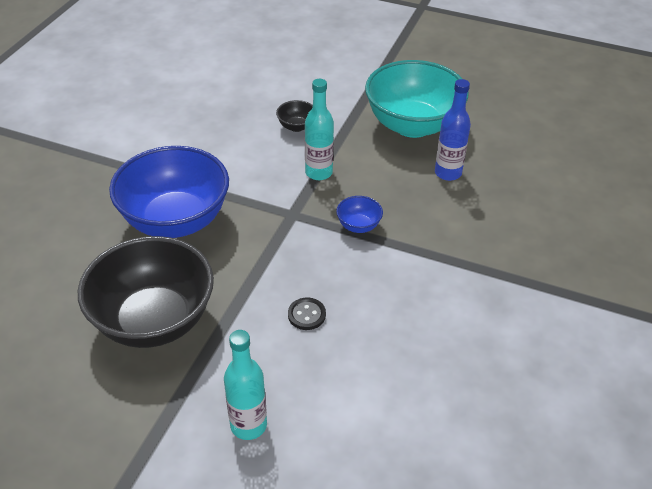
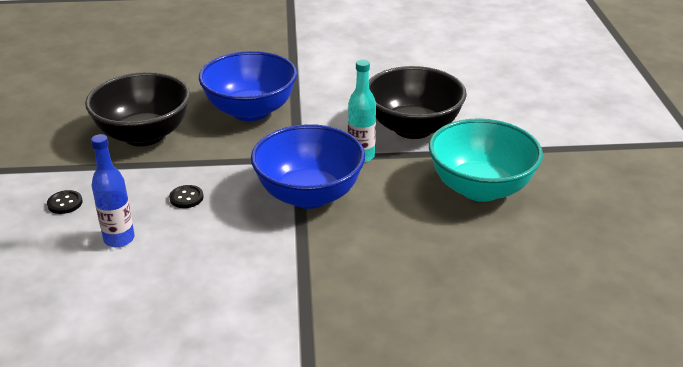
camera: 65 degrees right, 10 degrees down
turquoise bottle [224,330,267,440] -> black button [47,190,83,214]
black bowl [276,100,313,132] -> black bowl [369,66,467,139], size x2.48
blue bowl [336,196,383,233] -> blue bowl [251,124,365,209], size x2.48
blue bottle [435,79,471,181] -> blue bottle moved to [91,134,135,247]

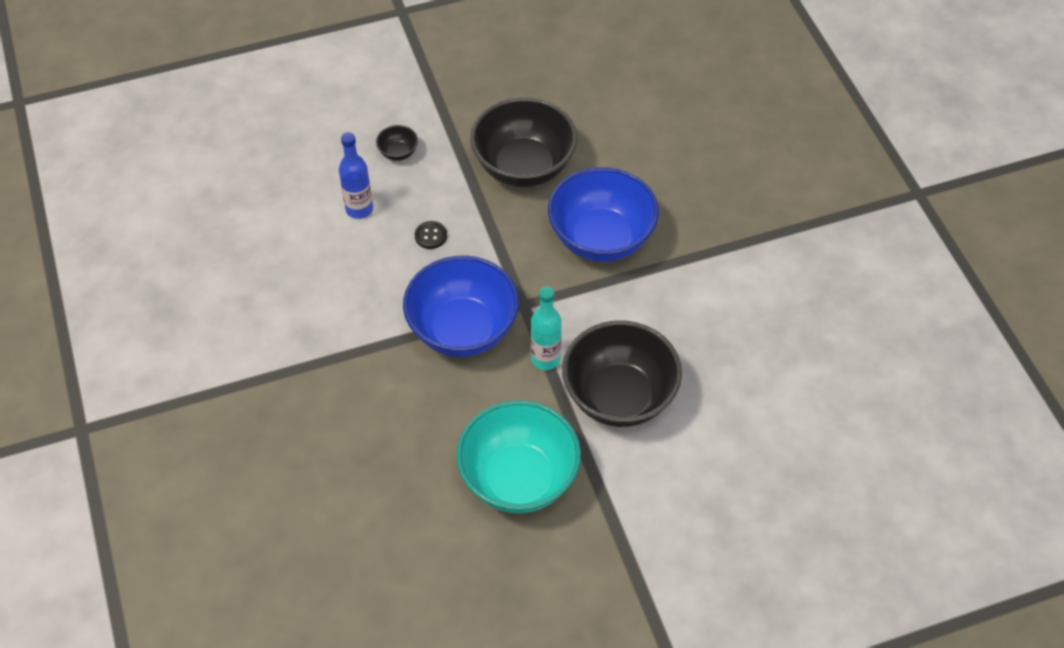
camera: 75 degrees right, 20 degrees up
black button [47,190,83,214] -> black bowl [376,125,418,161]

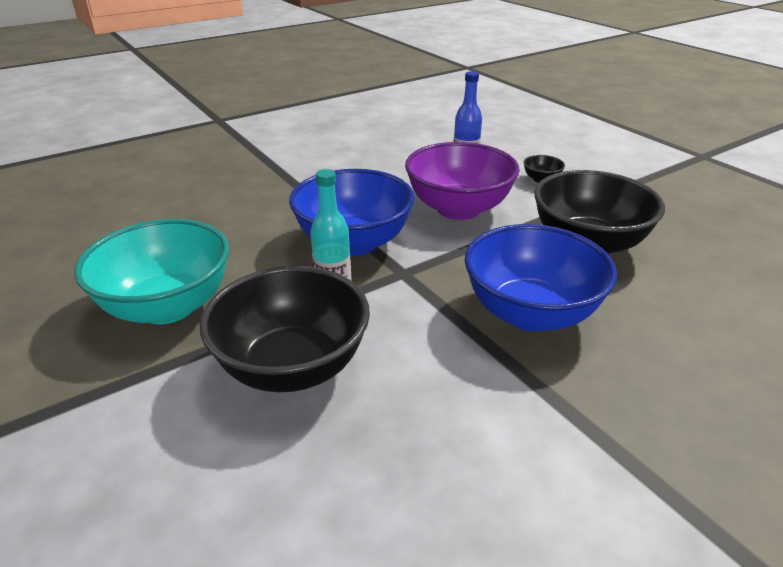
camera: 75 degrees right, 20 degrees down
black button [415,221,447,249] -> purple bowl [405,142,520,220]

